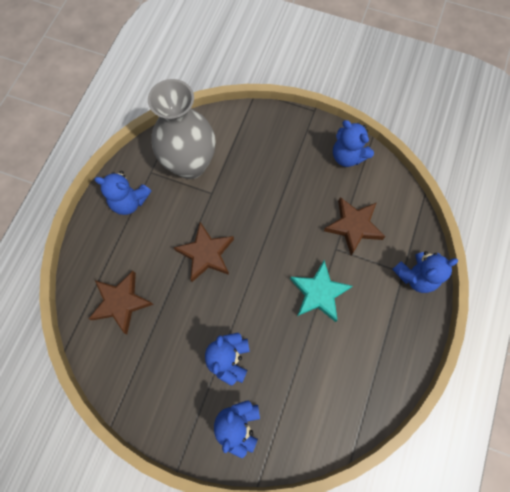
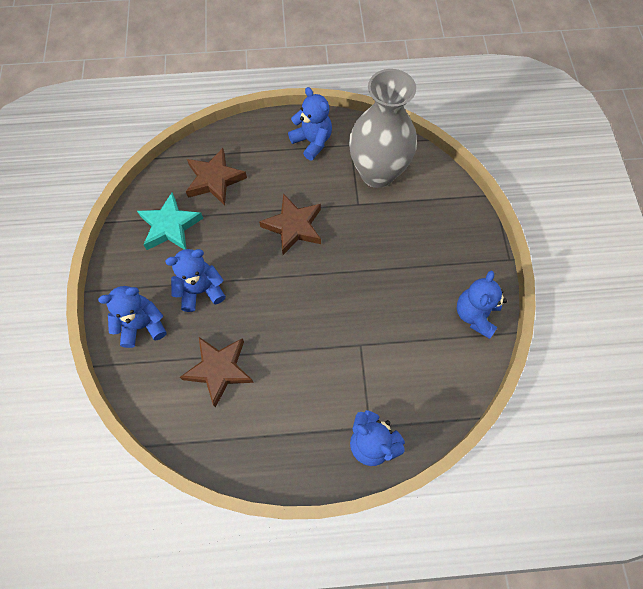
camera: 65 degrees right, 5 degrees down
blue teddy bear [94,171,151,215] -> blue teddy bear turned 150 degrees clockwise [288,87,332,160]
turquoise star [290,260,352,322] -> turquoise star moved to [137,192,203,250]
brown star [324,197,385,255] -> brown star moved to [180,337,254,407]

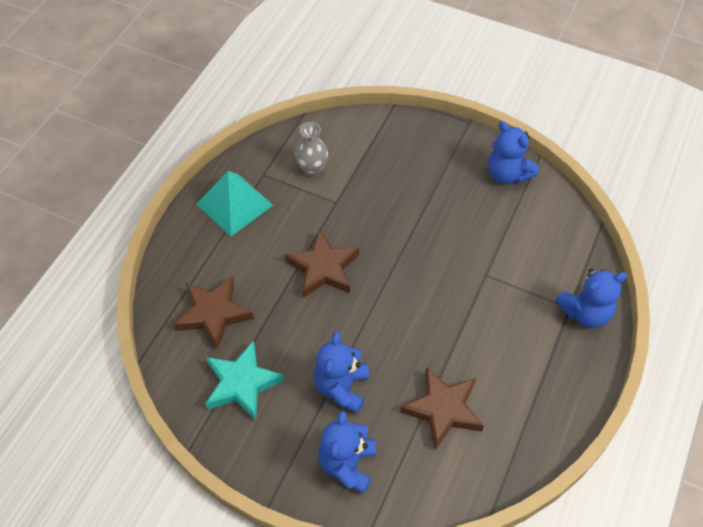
camera: 60 degrees left, 10 degrees down
blue teddy bear [288,87,332,160] -> turquoise pyramid [197,171,273,236]
grey vase [349,69,417,188] -> grey vase [295,122,328,177], size x0.45

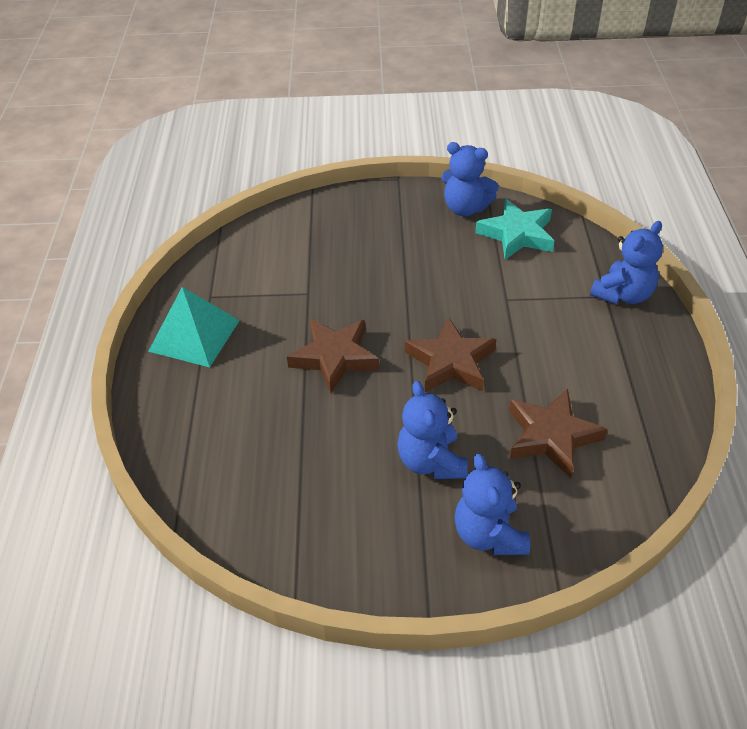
camera: 25 degrees left, 10 degrees down
brown star [174,276,254,350] -> brown star moved to [405,317,496,392]
turquoise star [205,340,285,420] -> turquoise star moved to [475,198,554,260]
grey vase [295,122,328,177] -> none

